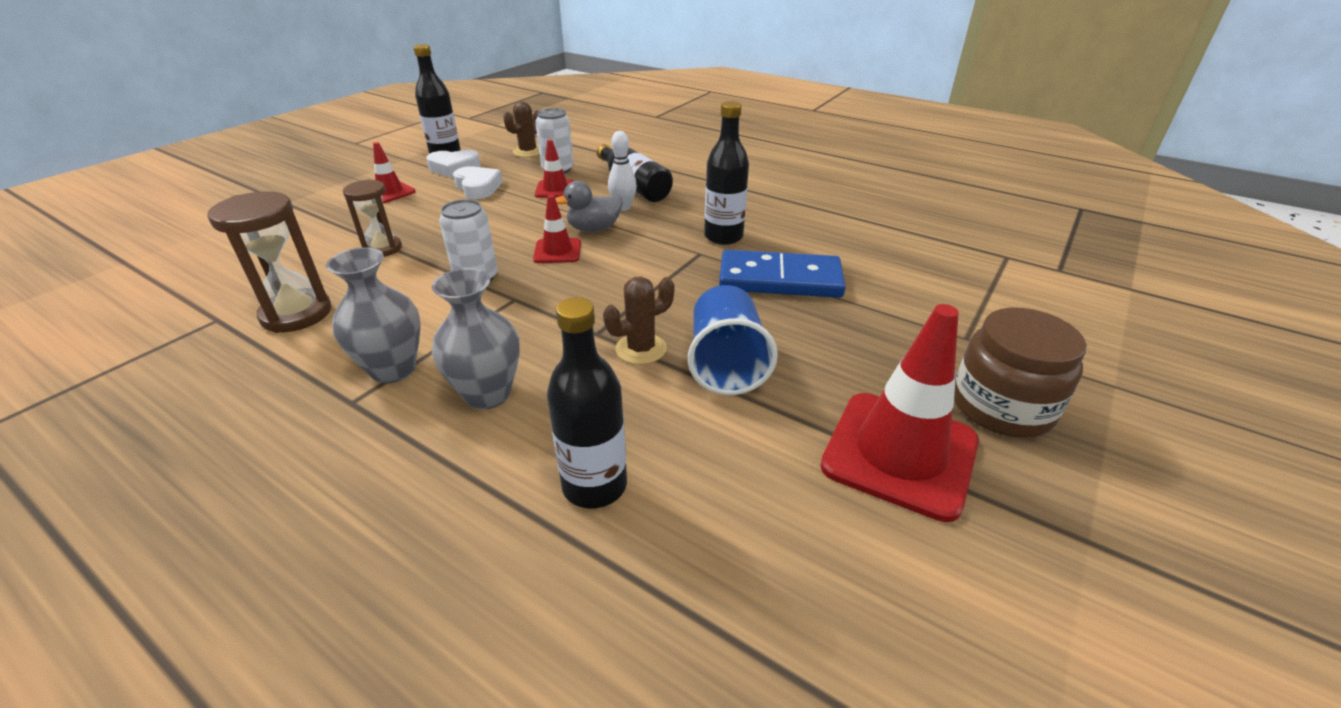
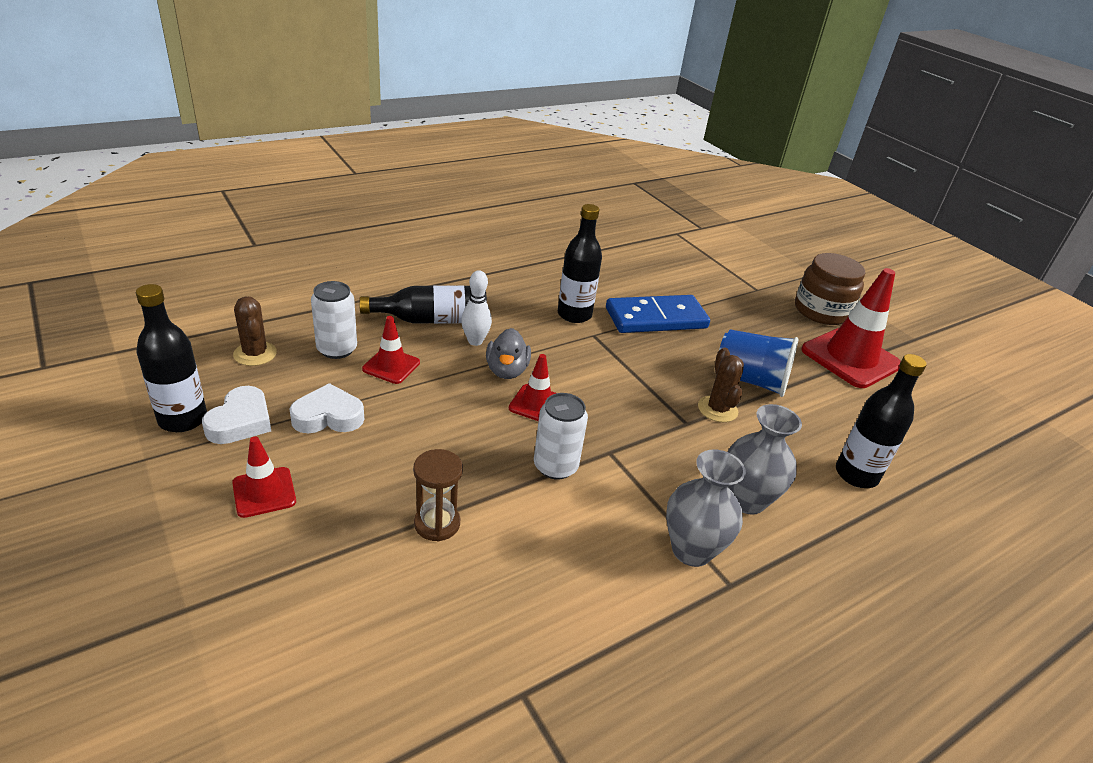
camera: 70 degrees left, 0 degrees up
brown hourglass [207,191,332,333] -> none
blue domino [719,250,846,298] -> blue domino turned 45 degrees clockwise [606,295,710,333]

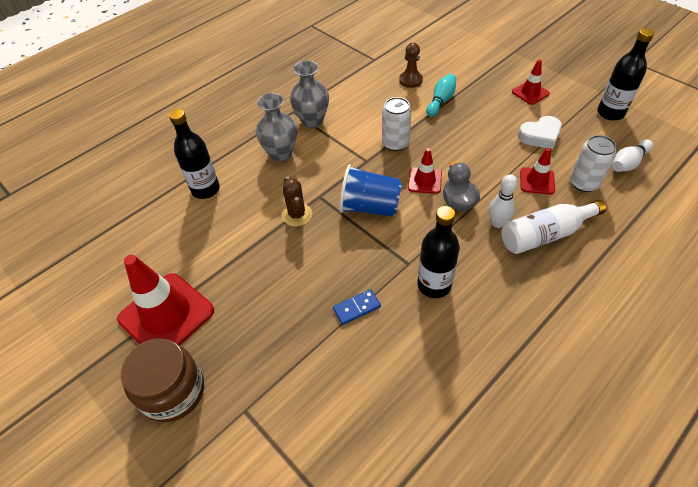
camera: 175 degrees right, 15 degrees up
white heart [202,386,271,444] -> none
brown cactus [233,296,277,366] -> white bowling pin [612,140,653,172]
black bottle [359,285,487,324] -> white bottle [501,200,606,254]
brown hourglass [413,449,463,542] -> turquoise bowling pin [426,74,456,117]
blue domino [606,295,710,333] -> blue domino [333,289,381,325], size x0.46
blue cup [719,329,799,397] -> blue cup moved to [339,164,402,217]
none -> brown pawn [399,43,423,88]

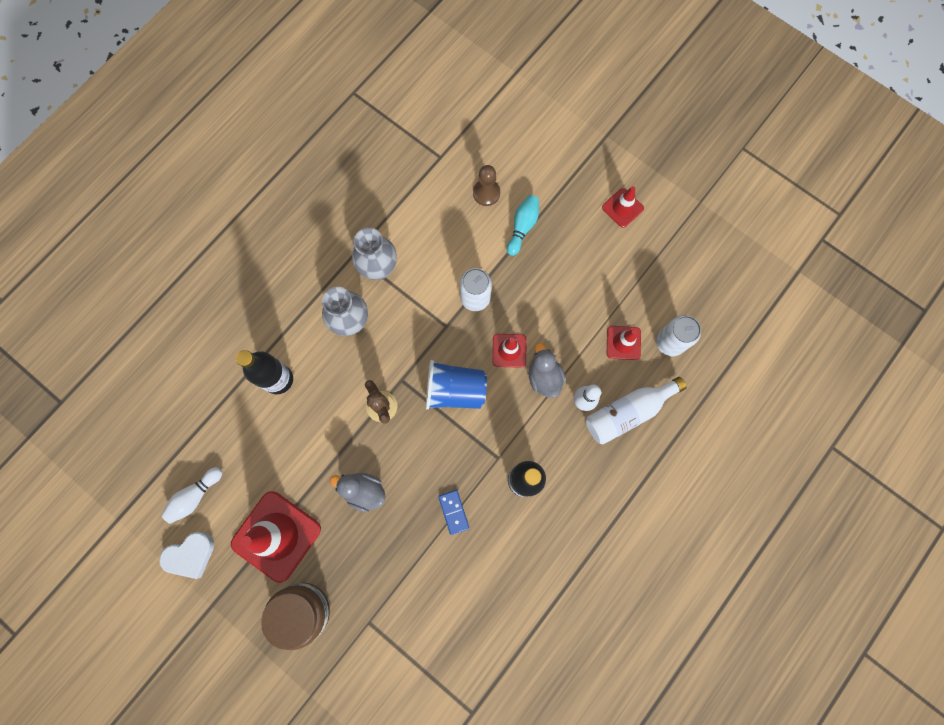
camera: 10 degrees left, 25 degrees up
blue domino [333,289,381,325] -> blue domino turned 75 degrees counterclockwise [438,490,469,535]
white heart [518,116,562,149] -> white heart moved to [159,532,214,579]
black bottle [597,28,654,120] -> none
white bowling pin [612,140,653,172] -> white bowling pin moved to [161,467,222,524]
none -> grey duck [330,473,385,513]

